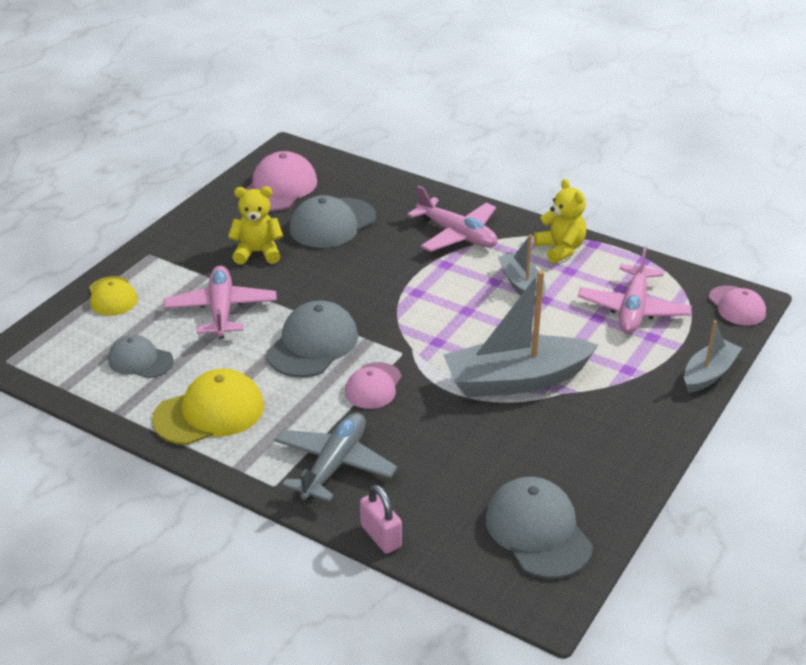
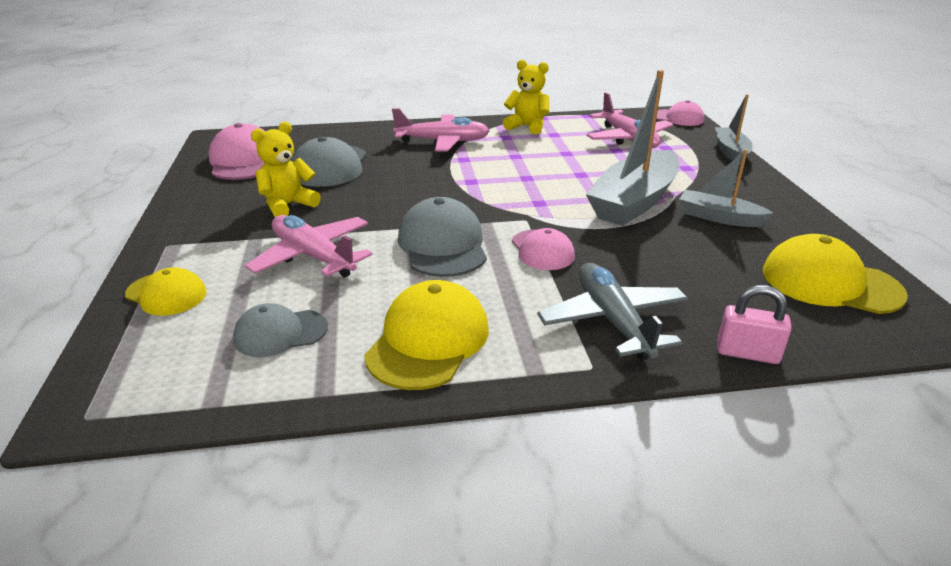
camera: 40 degrees left, 5 degrees down
grey cap [485,477,593,579] -> yellow cap [763,234,908,314]
grey boat [498,234,546,304] -> grey boat moved to [679,149,774,227]

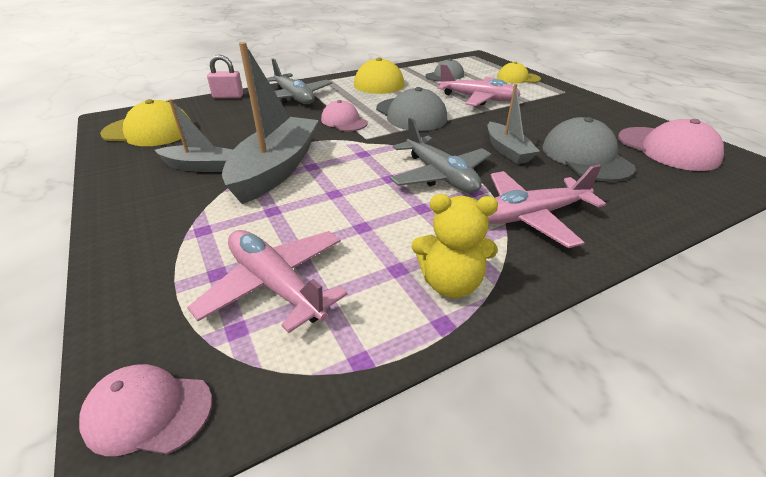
camera: 160 degrees right, 5 degrees up
yellow teddy bear [251,122,321,217] -> none
grey boat [715,94,752,165] -> grey boat moved to [488,84,540,164]
none -> grey plane [390,118,491,193]

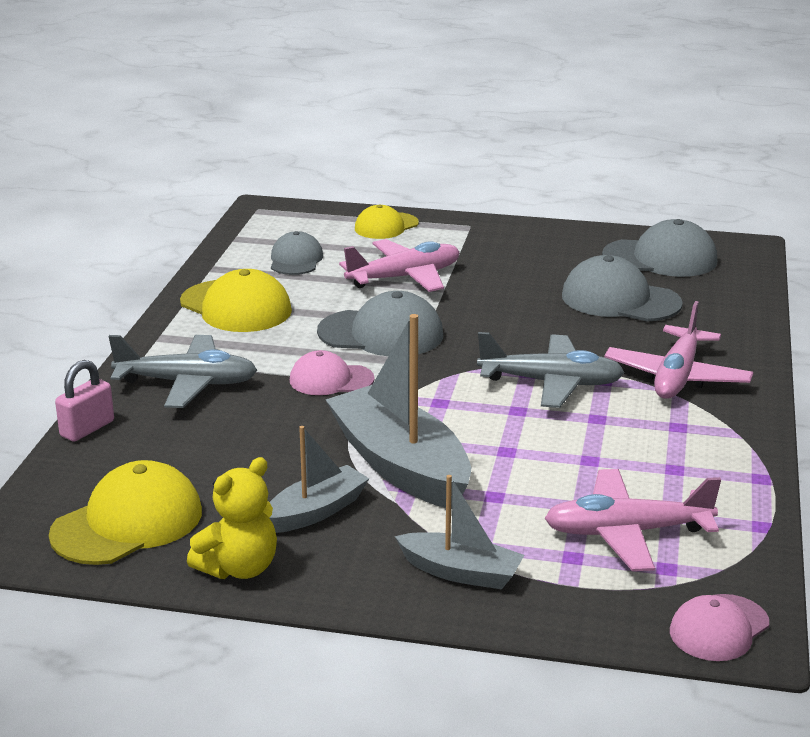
camera: 50 degrees left, 10 degrees down
yellow teddy bear [411,194,498,298] -> yellow teddy bear moved to [187,457,277,579]
grey boat [488,84,540,164] -> grey boat moved to [395,475,524,590]
pink cap [618,119,724,171] -> grey cap [602,219,717,277]

